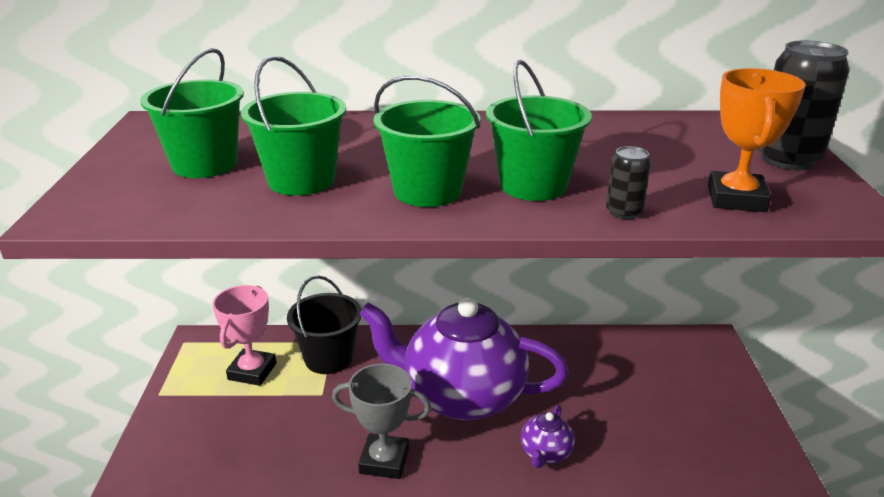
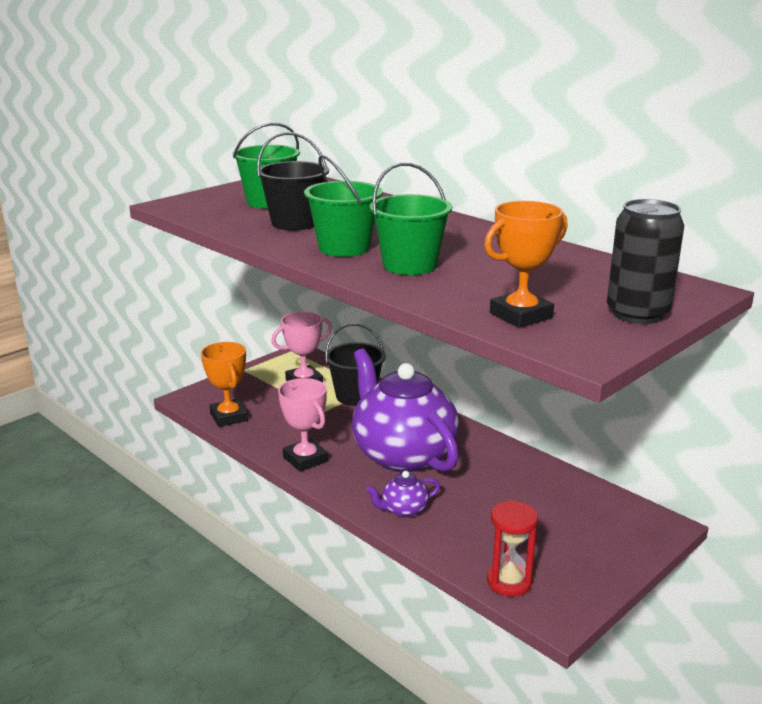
camera: 45 degrees right, 5 degrees down
green bucket [241,56,346,196] -> black bucket [257,132,329,230]
grey trophy [332,364,431,479] -> pink trophy [278,378,328,472]
black can [606,146,651,219] -> none
none -> orange trophy [201,342,248,427]
none -> red hourglass [487,500,538,597]

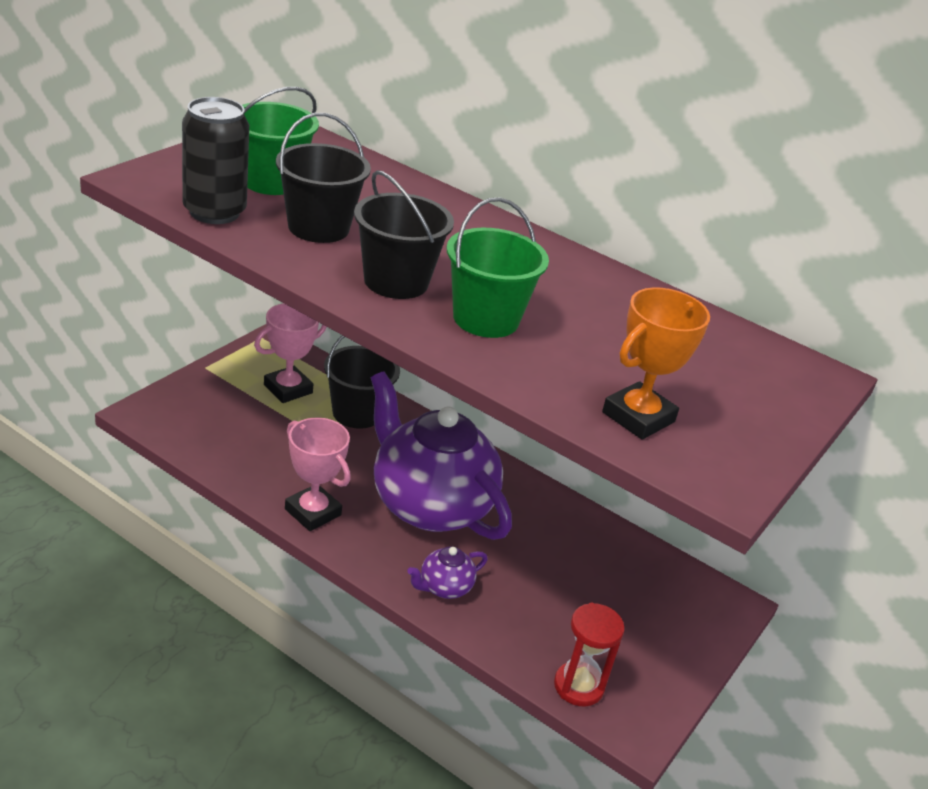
camera: 15 degrees left, 10 degrees up
orange trophy [201,342,248,427] -> none
green bucket [304,155,383,257] -> black bucket [354,170,454,299]
black can [607,199,684,324] -> black can moved to [182,97,249,224]

